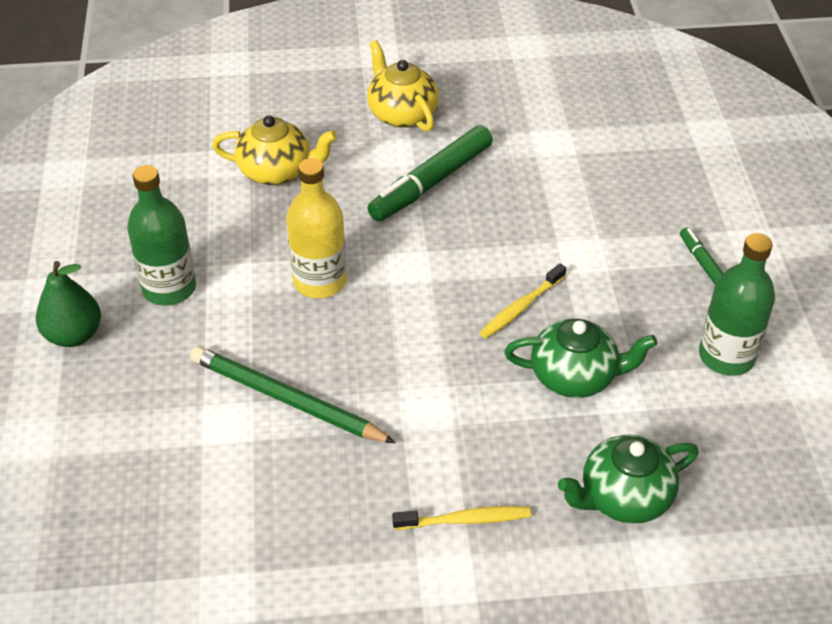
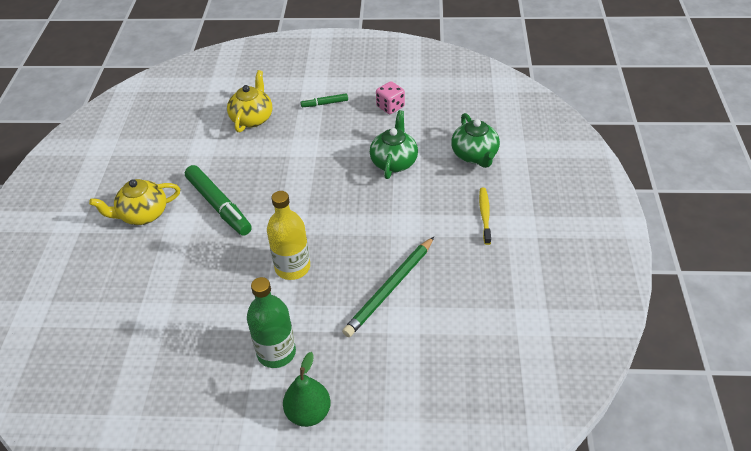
camera: 80 degrees left, 0 degrees up
yellow teapot [212,115,337,185] -> yellow teapot moved to [227,70,272,133]
yellow toothbrush [479,263,566,338] -> none
green bottle [699,233,775,376] -> pink dice [376,81,405,114]

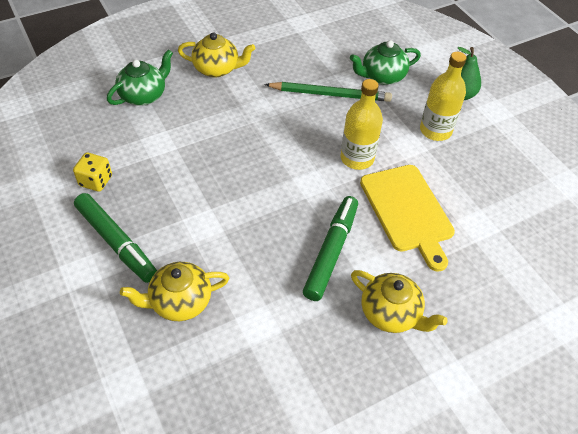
camera: 125 degrees left, 5 degrees up
green bottle [247,277,296,368] -> yellow bottle [420,52,467,141]
green marker [300,94,348,107] -> green marker [74,193,157,283], size x1.99
green teapot [370,110,418,179] -> green teapot moved to [350,40,421,85]
pink dice [376,81,405,114] -> yellow dice [73,152,112,192]
yellow toothbrush [479,188,491,245] -> yellow teapot [178,32,255,77]
none -> yellow cutting board [360,165,455,272]

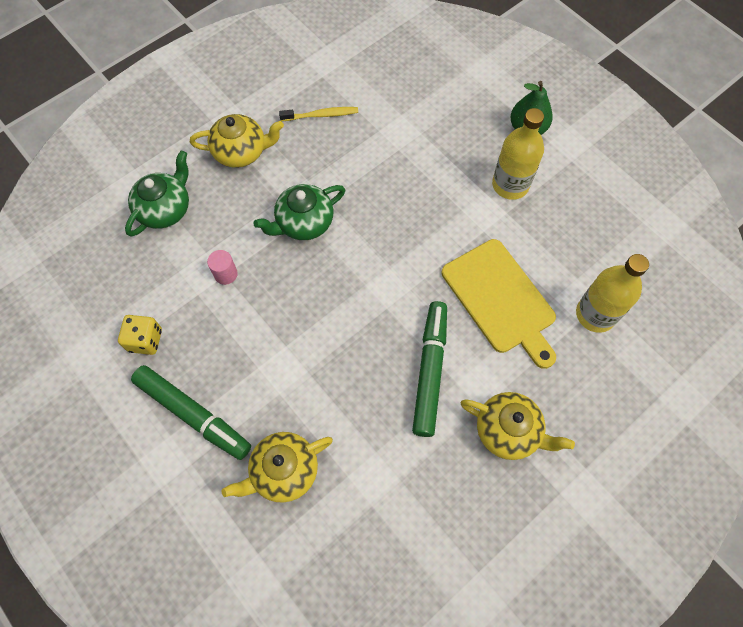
camera: 10 degrees left, 15 degrees up
green pencil [264,82,392,102] -> none
yellow bottle [341,79,383,170] -> yellow bottle moved to [576,254,649,333]
green teapot [350,40,421,85] -> green teapot moved to [253,184,345,240]
none -> pink cylinder [207,250,238,285]
none -> yellow toothbrush [279,107,358,121]

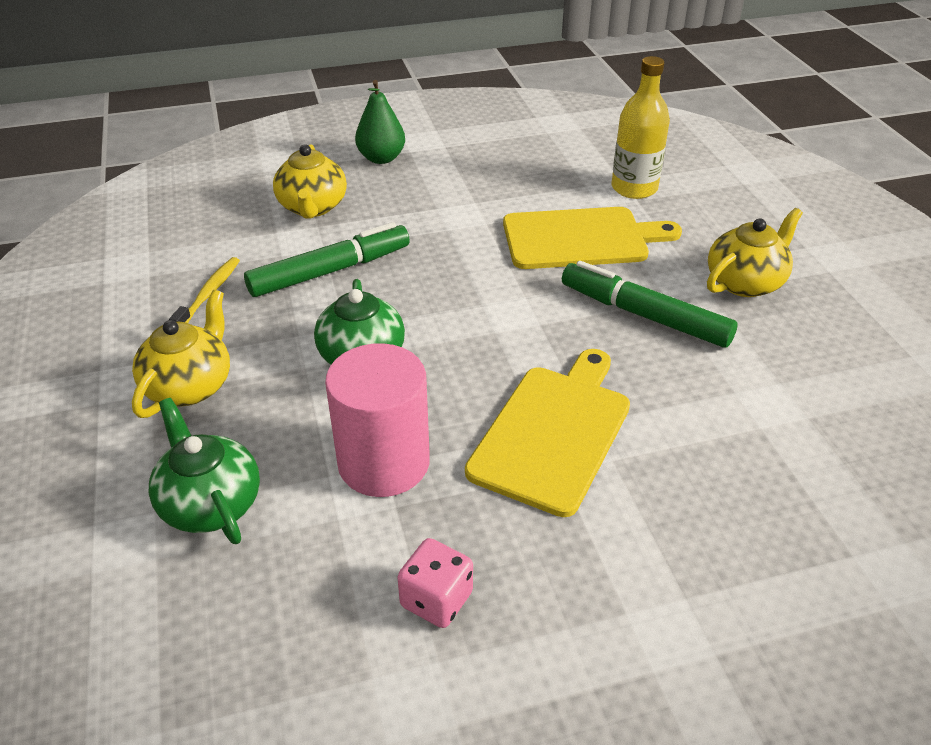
camera: 65 degrees left, 25 degrees down
yellow dice [118,315,162,355] -> pink dice [397,538,473,628]
green marker [131,365,251,460] -> green marker moved to [244,222,410,297]
pink cylinder [207,250,238,285] -> pink cylinder [325,343,430,497], size x2.33
yellow teapot [222,432,333,503] -> yellow teapot moved to [273,144,347,219]
yellow bottle [492,108,544,200] -> none
none -> yellow cutting board [465,349,630,517]

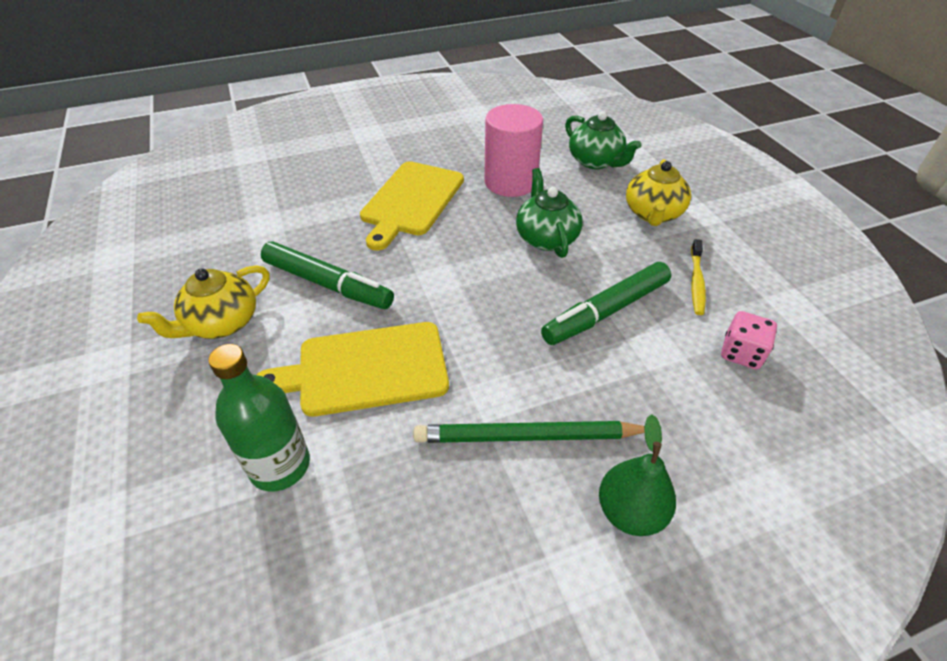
camera: 175 degrees right, 5 degrees up
yellow teapot [273,144,347,219] -> none
pink dice [397,538,473,628] -> pink dice moved to [721,311,777,369]
yellow bottle [612,56,670,199] -> green bottle [208,344,310,491]
none -> green pencil [413,421,645,443]

